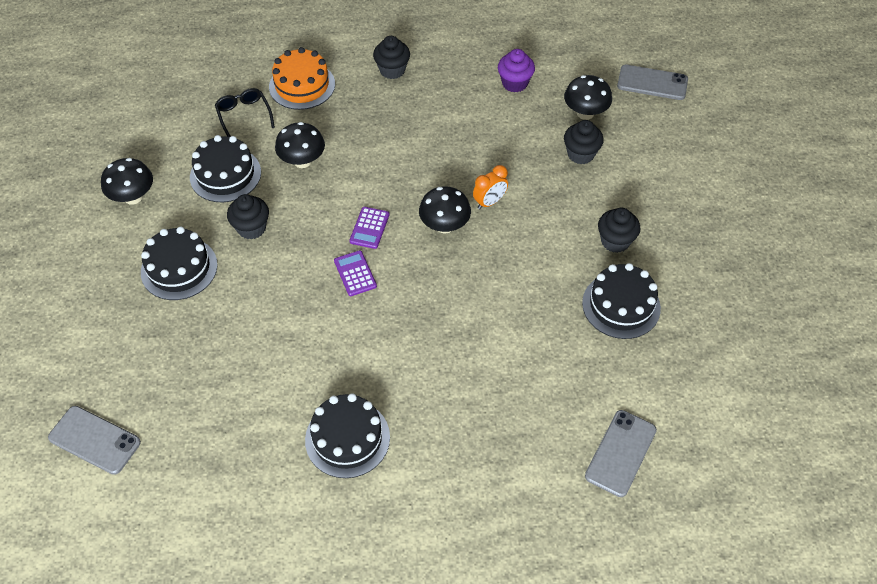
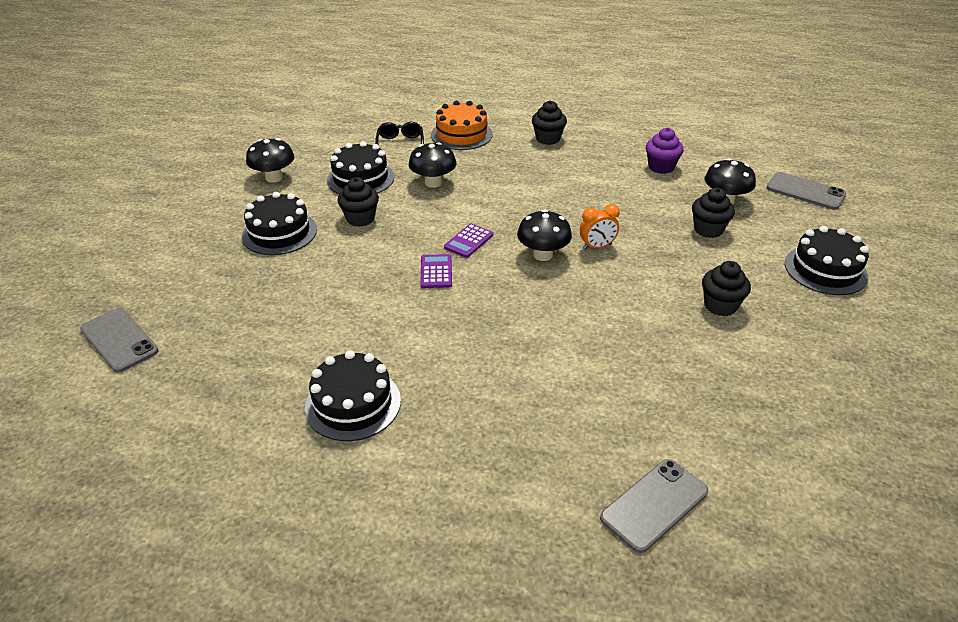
camera: 20 degrees right, 15 degrees down
black cake [582,263,661,339] -> black cake moved to [785,226,869,295]

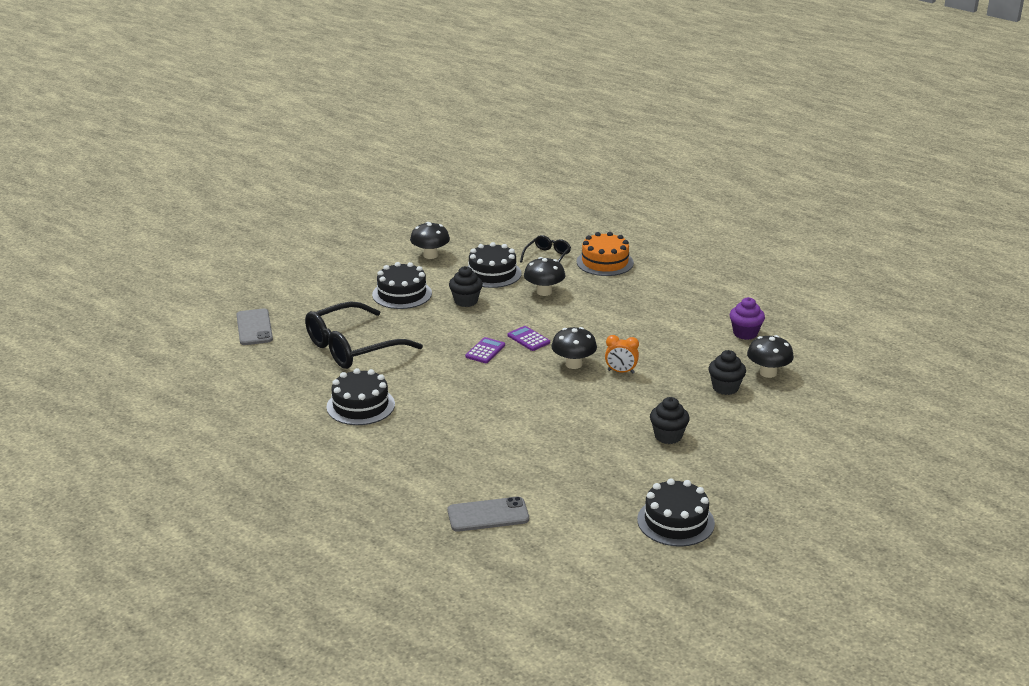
camera: 30 degrees right, 10 degrees down
purple calculator [444,224,493,258] -> purple calculator turned 75 degrees clockwise [507,326,550,351]
black cupcake [532,100,567,145] -> none
grey phone [767,172,846,210] -> none
black cake [785,226,869,295] -> black cake moved to [637,478,715,547]
none -> black glasses [305,302,423,369]

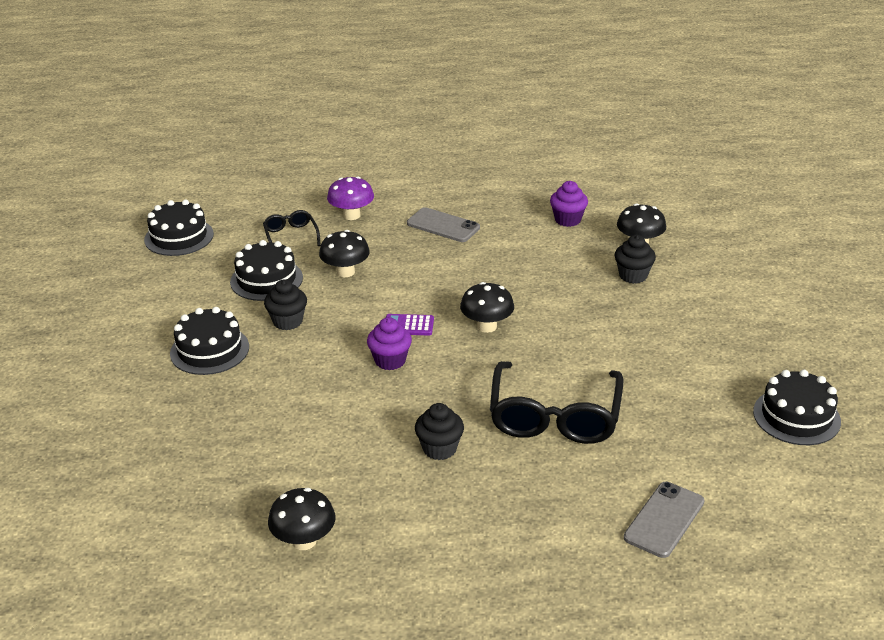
camera: 45 degrees left, 5 degrees up
grey phone [236,308,273,345] -> grey phone moved to [407,207,480,242]
black glasses [305,302,423,369] -> black glasses moved to [490,361,624,444]
black cake [326,368,395,425] -> black cake moved to [144,200,214,256]
black mushroom [410,222,450,259] -> black mushroom moved to [268,488,335,550]
purple calculator [465,337,505,363] -> purple cupcake [367,317,412,370]
orange cake [577,232,634,276] -> purple mushroom [327,176,374,220]
orange clock [605,335,639,374] -> none
black cupcake [650,397,690,444] -> black cupcake moved to [415,403,464,460]

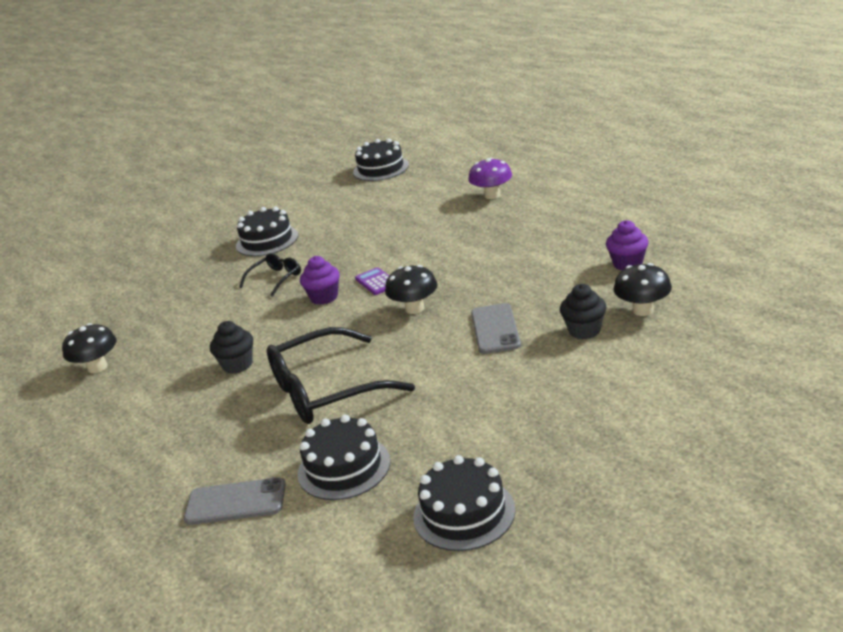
camera: 60 degrees right, 5 degrees down
black cake [230,240,303,301] -> black cake moved to [298,415,390,500]
black glasses [263,210,321,246] -> black glasses moved to [239,253,301,297]
black cupcake [264,279,307,330] -> none
black mushroom [319,230,370,277] -> none
grey phone [407,207,480,242] -> grey phone moved to [471,303,521,354]

